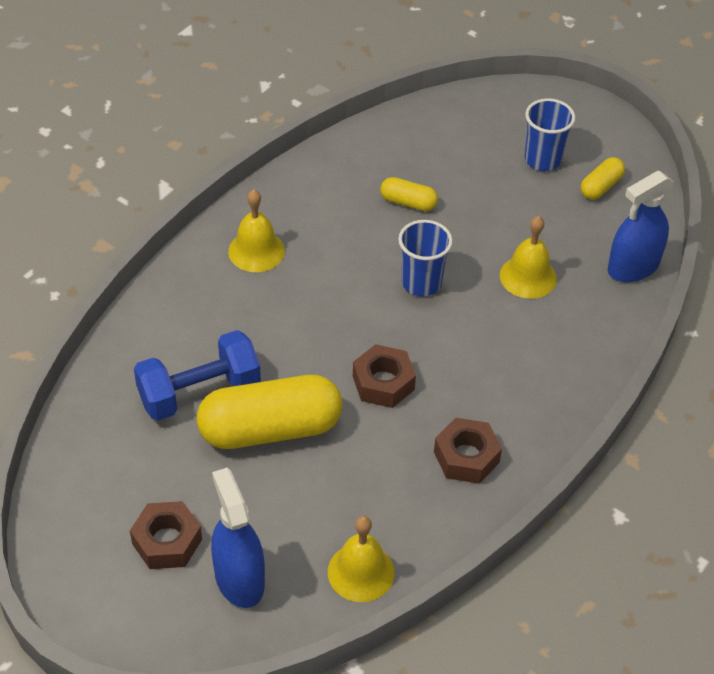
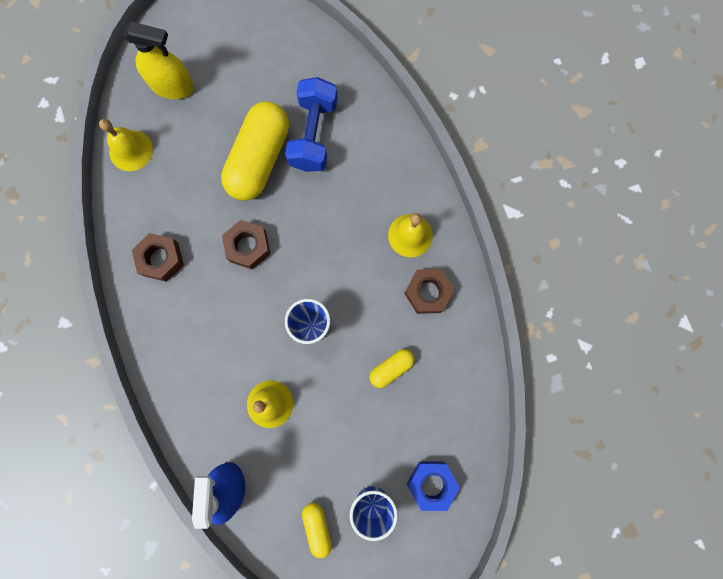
camera: 125 degrees right, 30 degrees up
brown nut [130,501,202,569] -> brown nut moved to [404,269,455,314]
blue spray bottle [211,468,265,608] -> yellow spray bottle [123,22,194,99]
none -> blue nut [407,461,460,511]

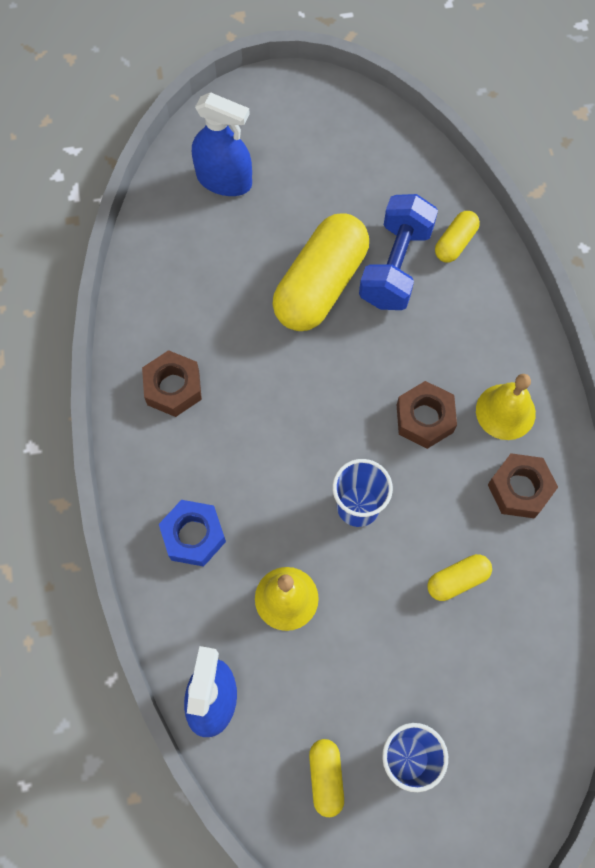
camera: 10 degrees right, 10 degrees down
yellow bell [99,119,153,171] -> none
yellow spray bottle [123,22,194,99] -> blue spray bottle [192,92,252,196]
brown nut [222,220,270,269] -> brown nut moved to [397,381,457,449]
blue nut [407,461,460,511] -> blue nut moved to [159,500,226,567]
none -> yellow capsule [435,211,480,262]

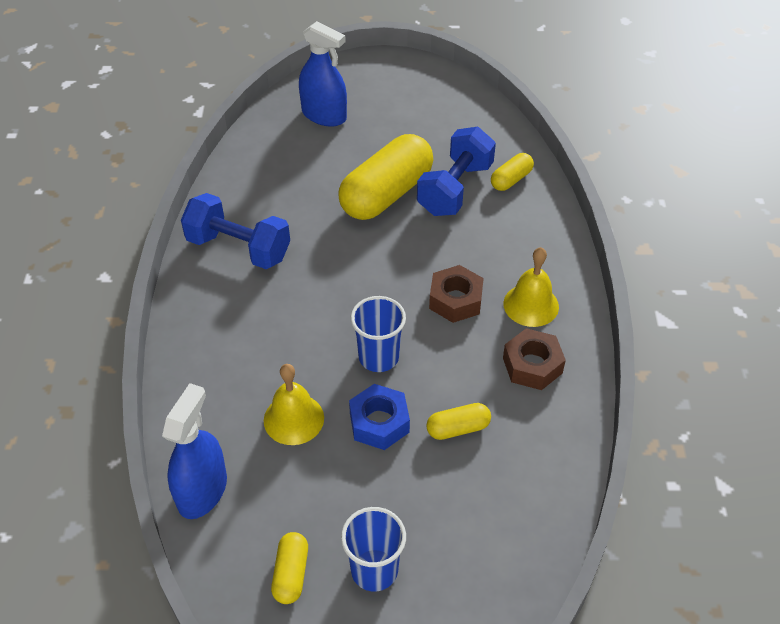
camera: 10 degrees right, 20 degrees down
brown nut [142,350,202,417] -> blue dumbbell [181,193,290,269]
blue nut [159,500,226,567] -> blue nut moved to [349,384,410,450]

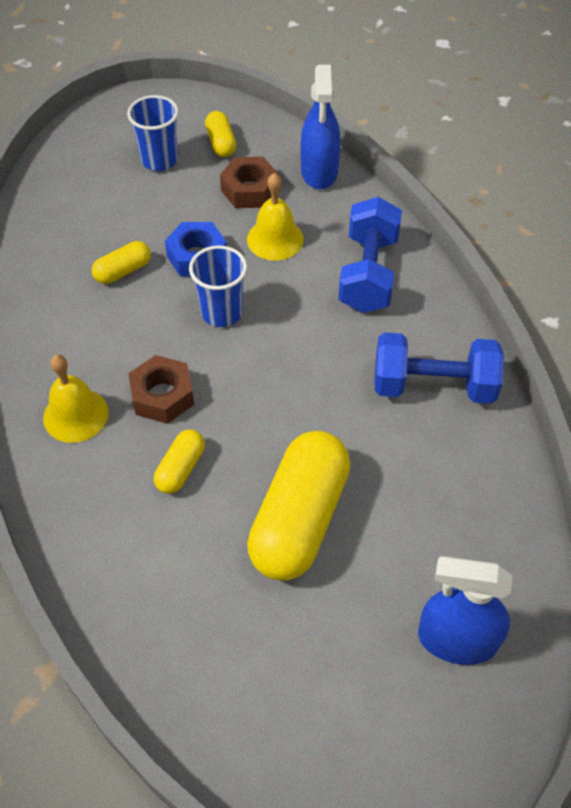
camera: 160 degrees right, 5 degrees up
blue dumbbell [417,127,496,216] -> blue dumbbell moved to [338,197,402,313]
yellow capsule [491,153,534,191] -> yellow capsule moved to [154,429,205,494]
brown nut [503,328,566,390] -> brown nut moved to [220,157,278,208]

